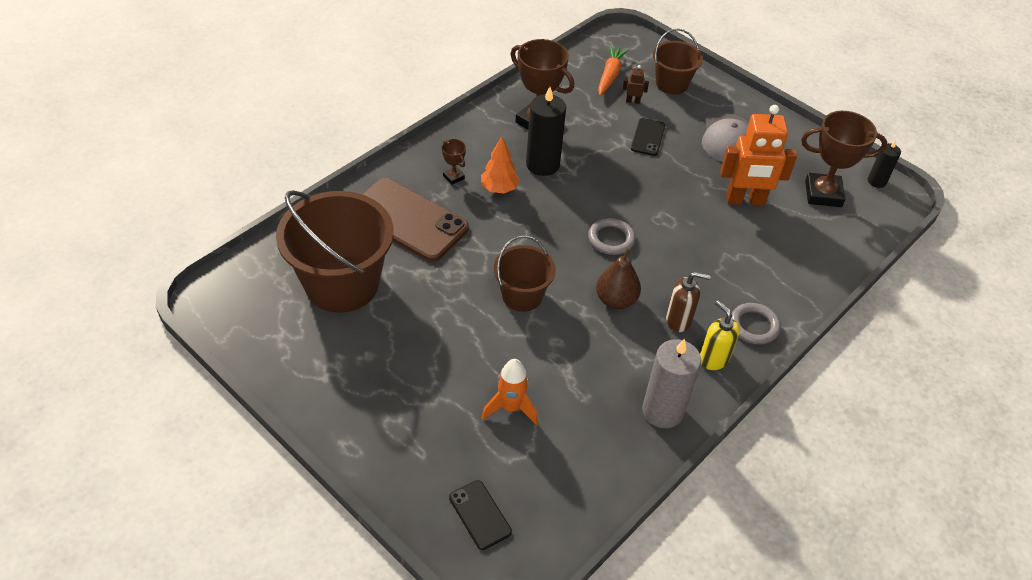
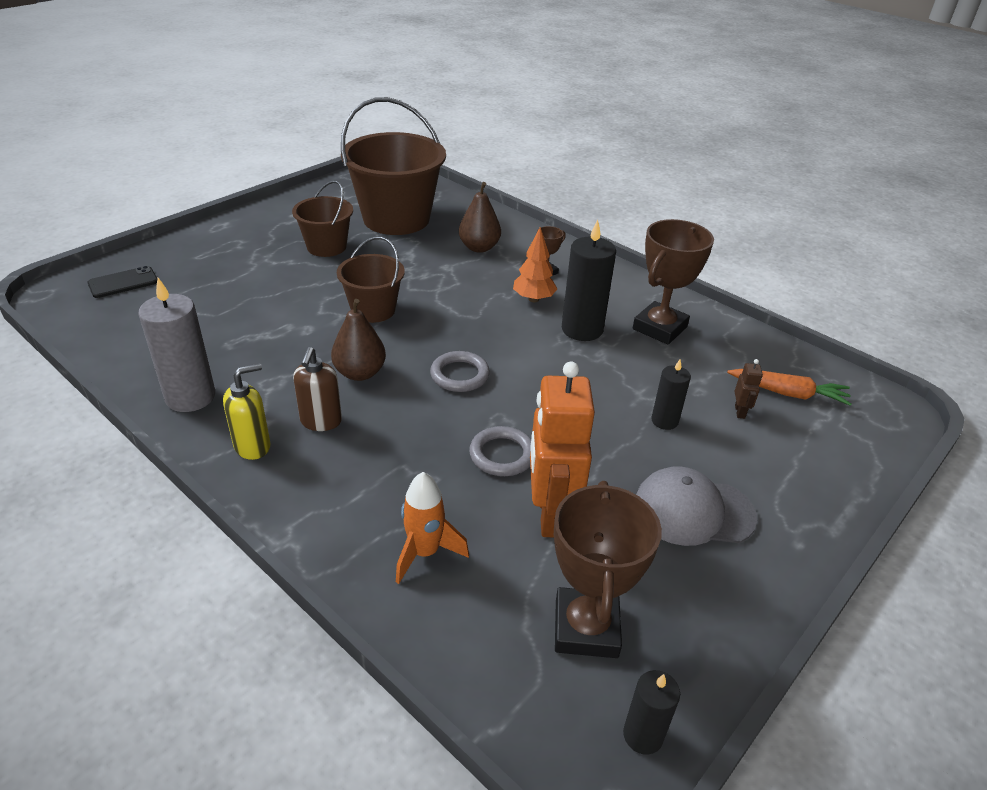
camera: 90 degrees right, 10 degrees down
brown phone [362,178,469,262] -> brown pear [459,182,501,253]
orange rocket [482,359,538,425] -> orange rocket moved to [396,472,469,584]
black phone [631,118,665,156] -> black candle [651,360,691,430]
brown bucket [653,28,703,94] -> brown bucket moved to [292,181,353,257]
grey ring [731,303,781,345] -> grey ring moved to [469,426,531,476]

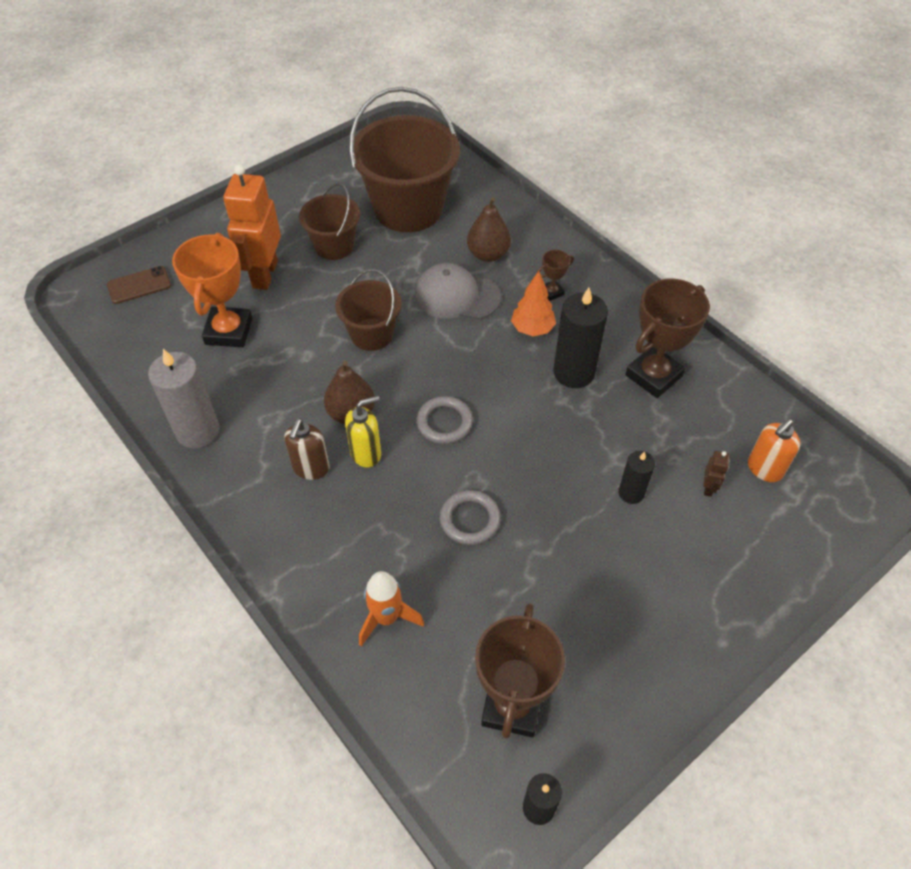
camera: 10 degrees right, 15 degrees up
black phone [88,266,157,298] -> brown phone [107,266,171,304]
yellow soap dispenser [223,363,271,460] -> yellow soap dispenser moved to [345,396,381,468]
orange robot [530,362,595,537] -> orange robot moved to [223,164,281,290]
grey cap [636,466,757,546] -> grey cap moved to [414,263,501,320]
orange carrot [727,369,852,406] -> orange soap dispenser [748,419,800,482]
none -> orange trophy [172,233,252,347]

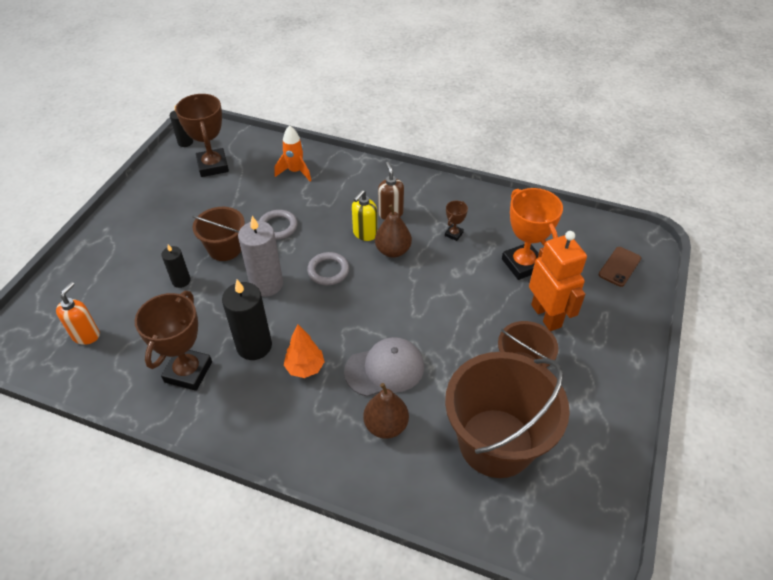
camera: 150 degrees right, 5 degrees down
grey candle [148,349,219,448] -> grey candle moved to [238,216,283,297]
brown bucket [335,269,402,351] -> brown bucket moved to [192,207,245,261]
brown trophy [537,250,574,301] -> brown trophy moved to [445,201,468,241]
brown robot [703,451,730,497] -> none

